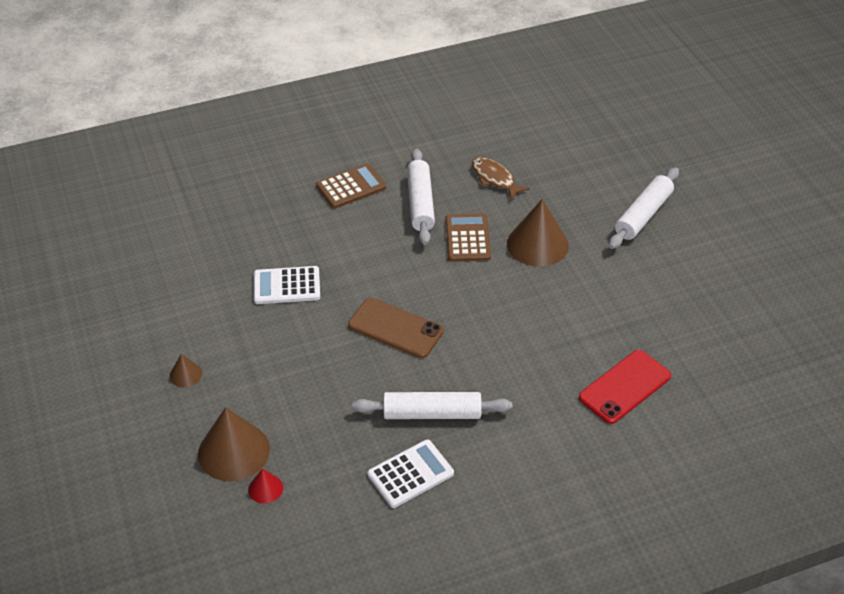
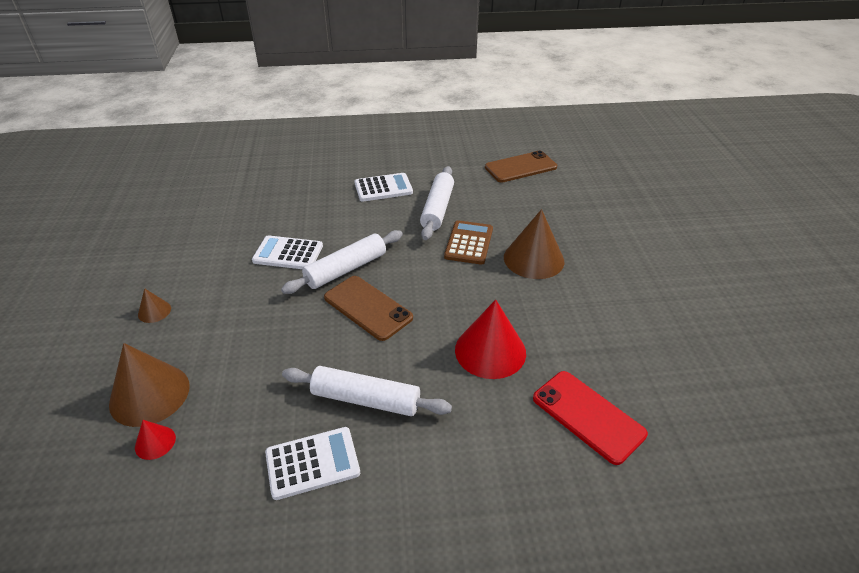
camera: 15 degrees right, 5 degrees down
brown calculator [316,164,386,209] -> white calculator [354,173,413,202]
brown fish [472,157,530,200] -> none
red phone [579,350,671,424] -> red phone turned 75 degrees clockwise [533,371,648,465]
white rolling pin [609,168,679,249] -> white rolling pin moved to [281,230,403,294]
none -> red cone [455,299,526,379]
none -> brown phone [485,150,557,182]

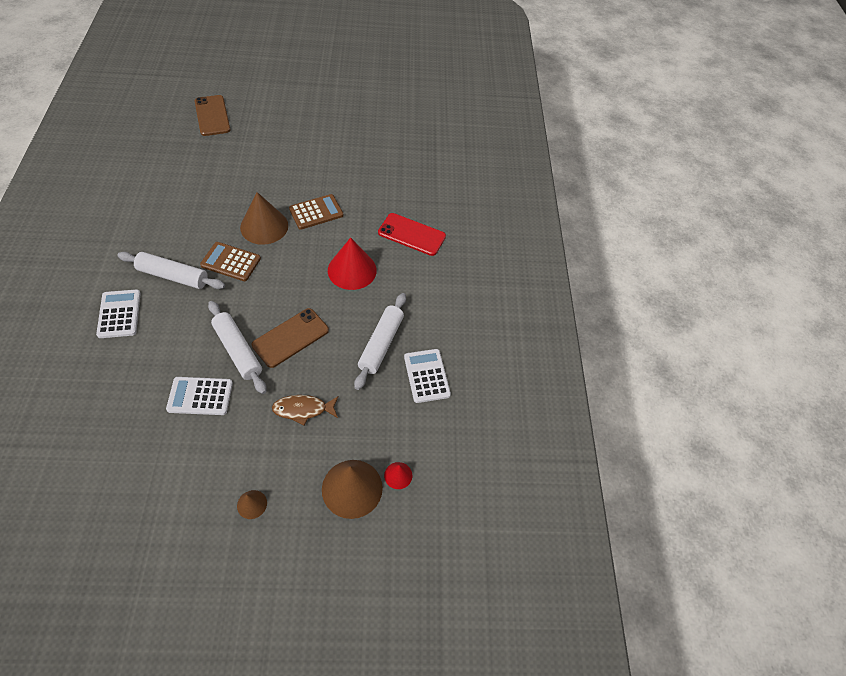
camera: 90 degrees left, 15 degrees up
white calculator [252,235,323,269] -> white calculator turned 75 degrees clockwise [166,377,233,415]
brown phone [485,150,557,182] -> brown phone moved to [195,95,231,136]
red phone [533,371,648,465] -> red phone turned 60 degrees clockwise [378,213,446,256]
none -> brown fish [272,395,339,425]
none -> brown calculator [289,194,344,230]

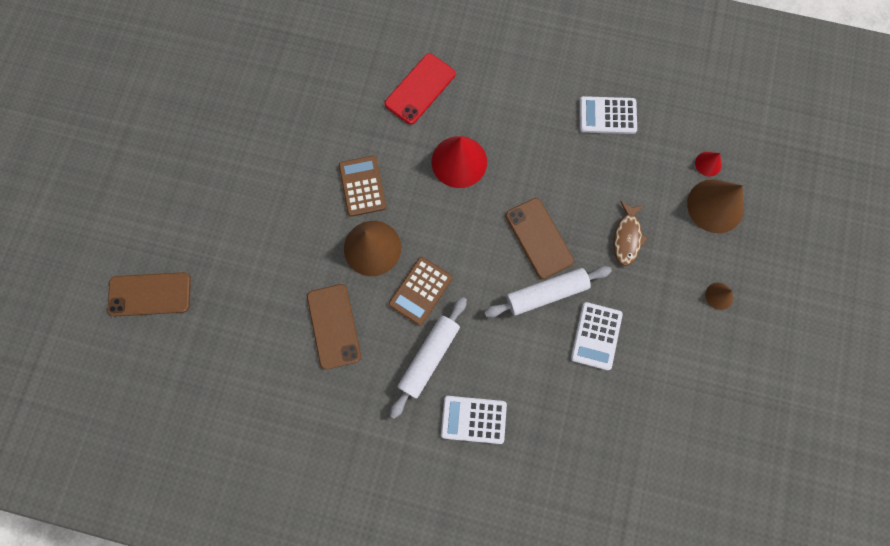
camera: 70 degrees left, 20 degrees up
white rolling pin [354,293,406,390] -> none
none -> brown phone [307,284,361,370]

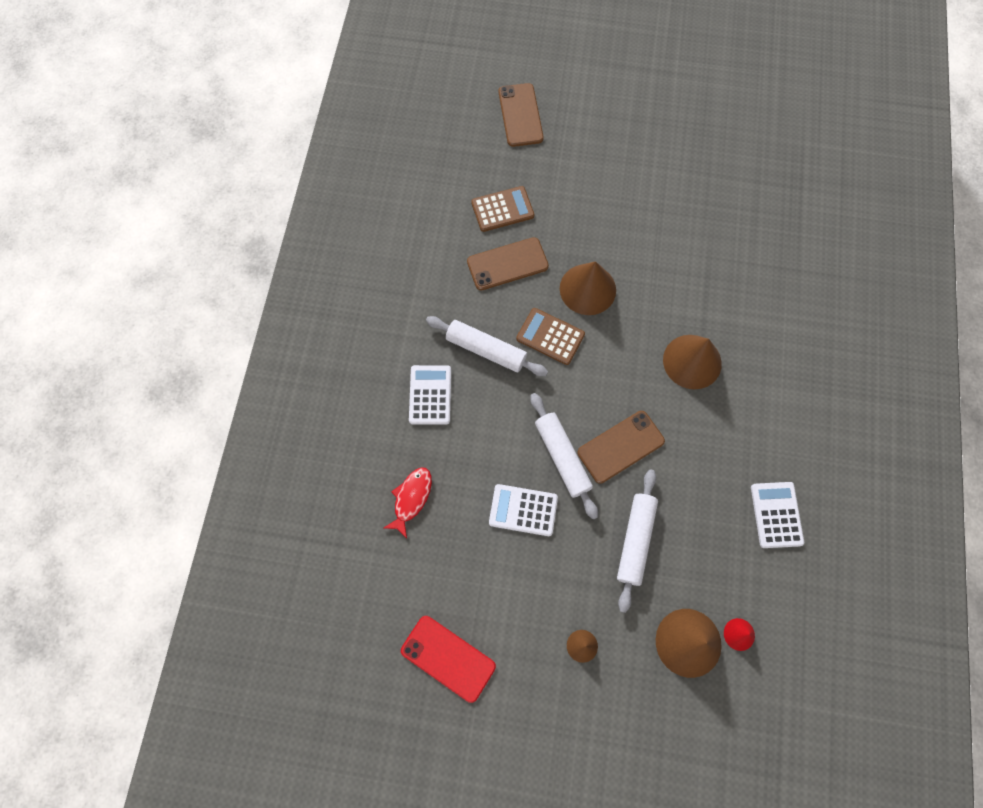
camera: 85 degrees right, 5 degrees down
brown calculator [339,156,386,217] -> brown calculator moved to [471,186,534,232]
red phone [385,53,455,125] -> red phone moved to [401,616,496,703]
red cone [432,136,487,188] -> brown cone [663,335,722,389]
brown fish [614,201,648,266] -> white rolling pin [617,469,658,613]
none -> red fish [384,467,432,539]

